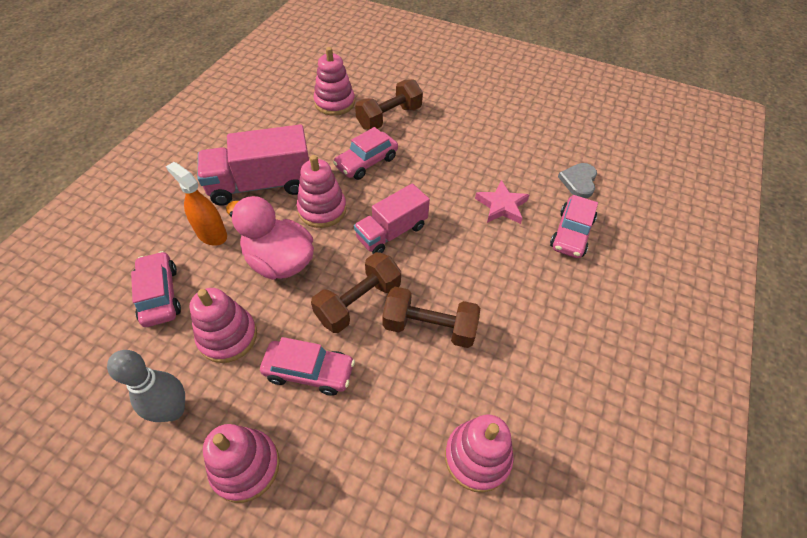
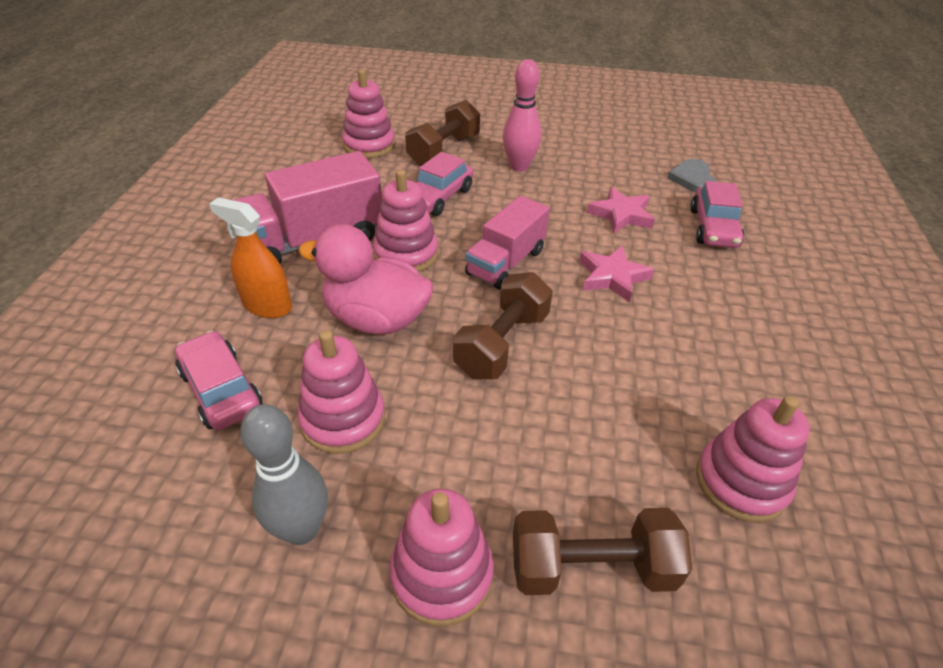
camera: 15 degrees left, 10 degrees down
pink car [260,337,355,396] -> none
brown dumbbell [382,287,480,348] -> brown dumbbell moved to [513,508,692,595]
none -> pink bowling pin [503,59,541,172]
none -> pink star [579,246,654,303]

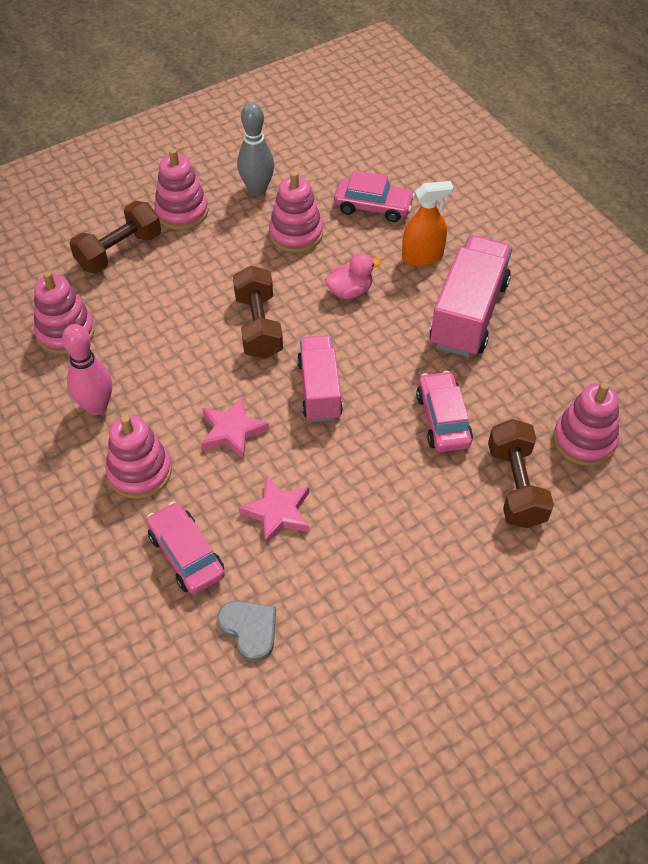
camera: 140 degrees right, 10 degrees up
pink duck [298,224,434,334] -> pink duck [325,253,381,299], size x0.56
pink stacking toy [373,170,438,272] -> pink stacking toy moved to [106,415,172,499]
pink bowling pin [503,59,541,172] -> pink bowling pin moved to [62,324,112,415]

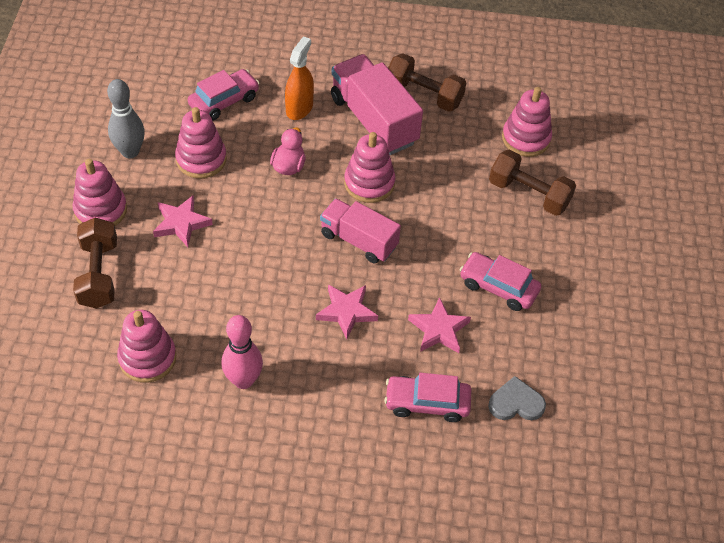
camera: 55 degrees left, 0 degrees up
pink stacking toy [106,415,172,499] -> pink stacking toy moved to [344,132,395,203]
brown dumbbell [233,266,283,359] -> brown dumbbell moved to [388,53,466,112]
pink car [416,371,473,452] -> pink car moved to [460,252,541,311]
none -> pink star [153,195,213,247]

